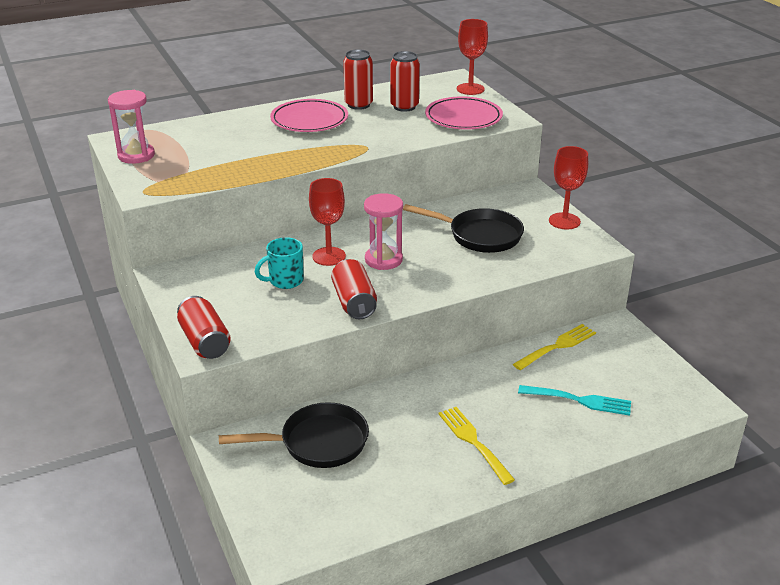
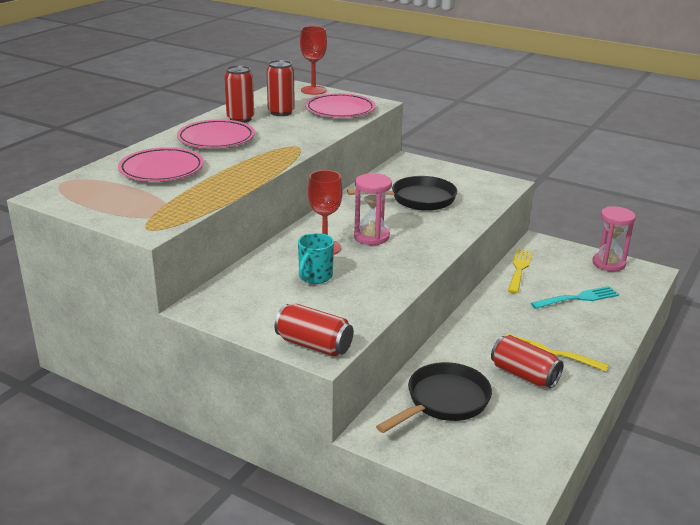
camera: 35 degrees left, 5 degrees down
pink hourglass [108,90,155,164] -> pink hourglass moved to [593,206,636,271]
red can [331,259,377,319] -> red can moved to [491,335,563,389]
red goblet [549,146,588,229] -> none
none -> pink plate [118,147,204,182]

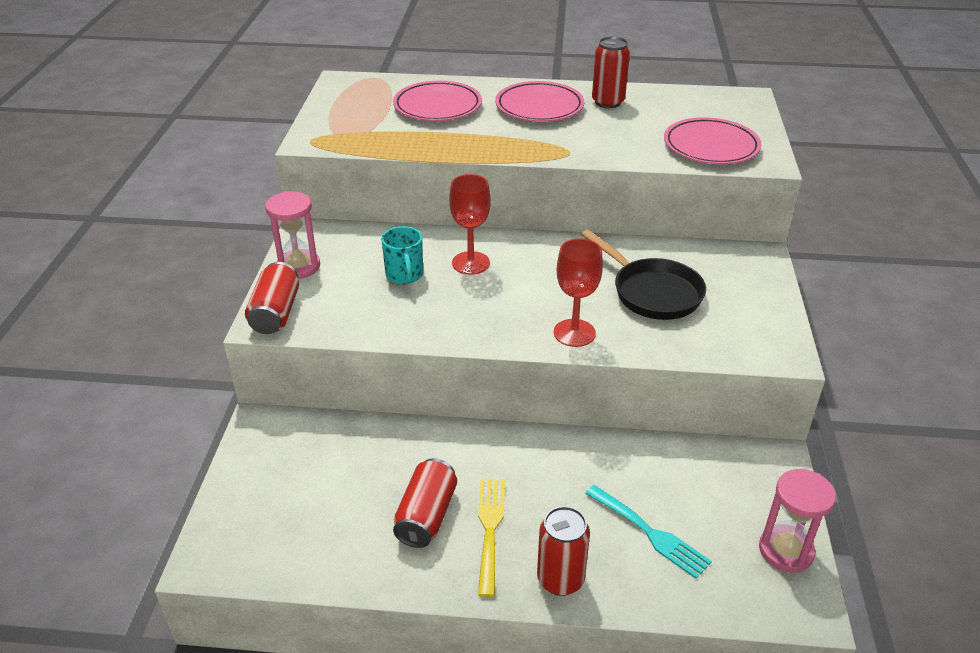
camera: 65 degrees right, 10 degrees up
red can [266,60,295,116] -> red can moved to [537,506,590,596]
turquoise mug [298,233,334,284] -> turquoise mug turned 105 degrees counterclockwise [381,226,423,284]
red goblet [300,26,327,95] -> red goblet moved to [554,238,603,347]
pink hourglass [354,173,392,245] -> pink hourglass moved to [265,191,320,279]
black pan [376,362,492,433] -> none
yellow fork [508,249,533,294] -> none

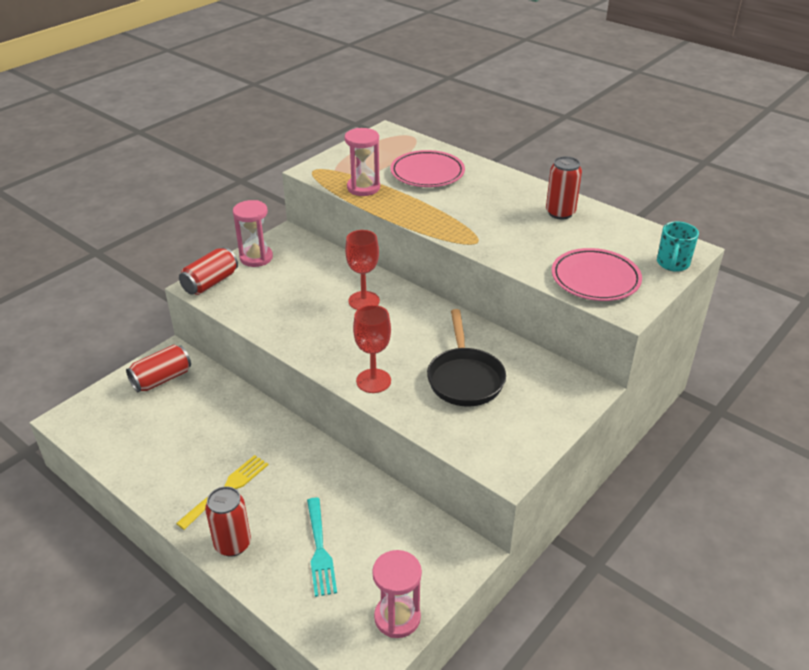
camera: 35 degrees right, 0 degrees up
turquoise mug [381,226,423,284] -> turquoise mug moved to [657,221,699,272]
red can [393,458,457,548] -> red can moved to [126,345,191,392]
pink plate [495,81,584,122] -> none
none -> pink hourglass [345,128,380,196]

